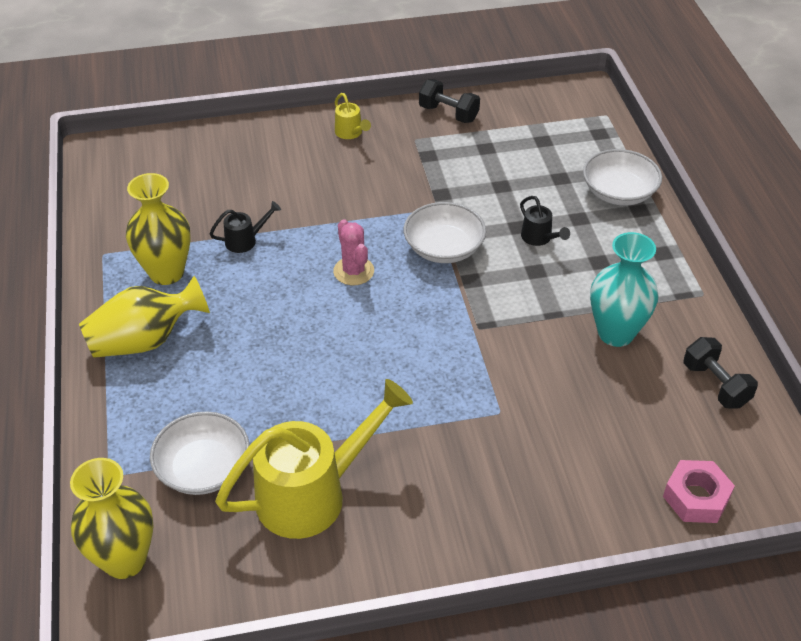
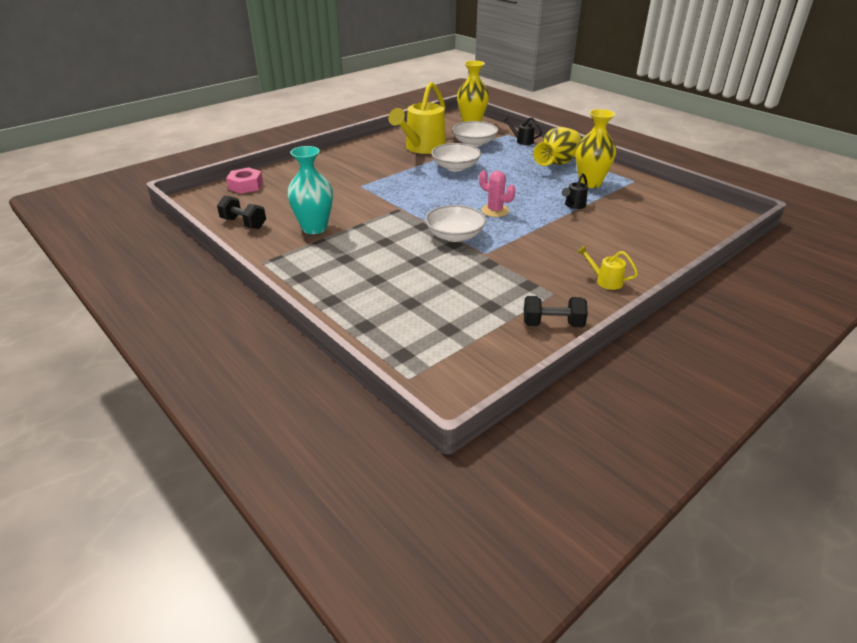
camera: 150 degrees right, 10 degrees down
black watering can [520,196,570,246] -> black watering can moved to [503,117,542,145]
white bowl [583,149,662,205] -> white bowl moved to [431,143,481,171]

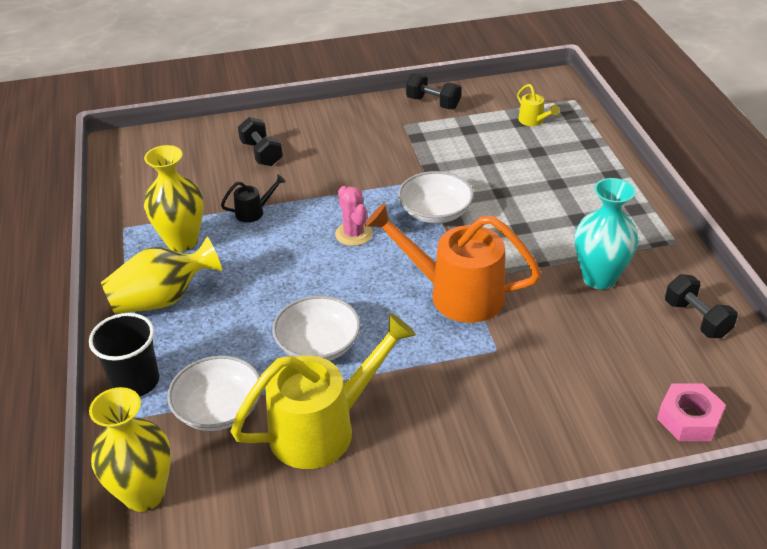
camera: 150 degrees left, 5 degrees up
black watering can [503,117,542,145] -> black cup [89,313,159,397]
yellow watering can [577,245,638,290] -> yellow watering can moved to [517,84,560,126]
none -> black dumbbell [238,117,283,166]
none -> orange watering can [365,203,541,323]

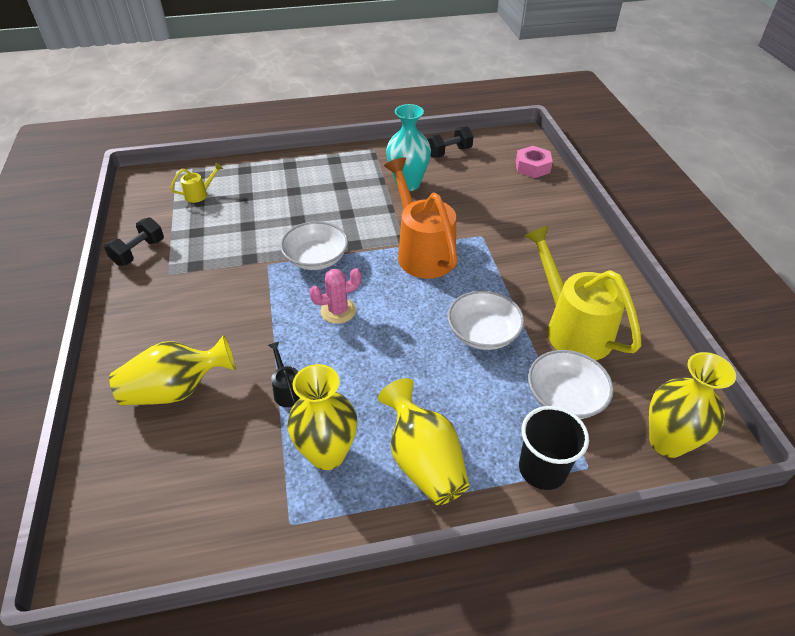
camera: 90 degrees left, 5 degrees up
black dumbbell [238,117,283,166] -> yellow vase [109,335,236,406]
orange watering can [365,203,541,323] -> orange watering can turned 135 degrees clockwise [384,157,458,279]

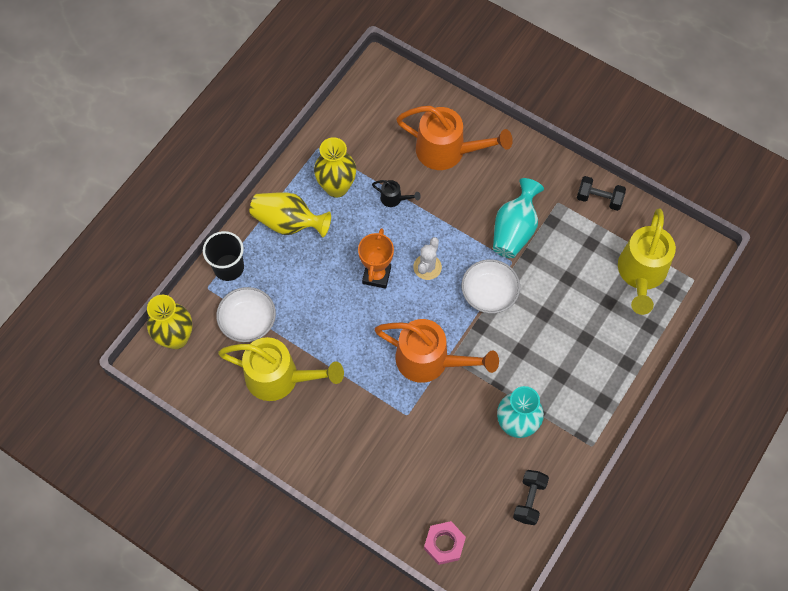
camera: 135 degrees right, 20 degrees up
black dumbbell [104,217,164,266] -> black dumbbell turned 60 degrees counterclockwise [577,176,626,211]
yellow vase [109,335,236,406] -> orange watering can [396,106,513,170]
yellow watering can [170,163,223,203] -> yellow watering can [618,208,676,315], size x2.32
pink cactus [309,268,361,324] -> white cactus [413,237,442,280]
white bowl [447,291,524,350] -> none
none -> orange trophy [358,228,394,289]
none -> turquoise vase [493,178,544,258]

